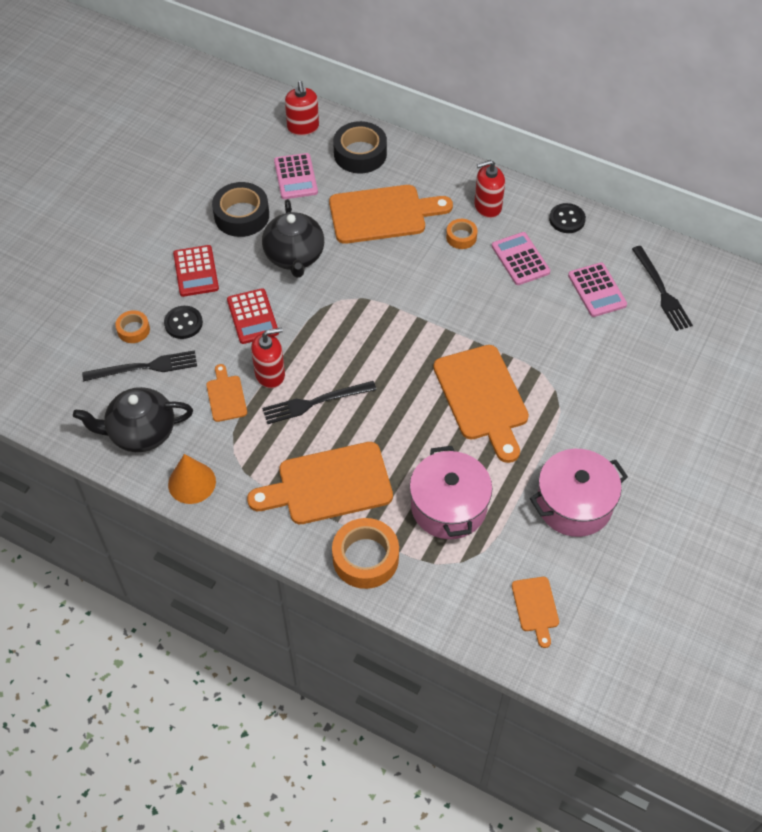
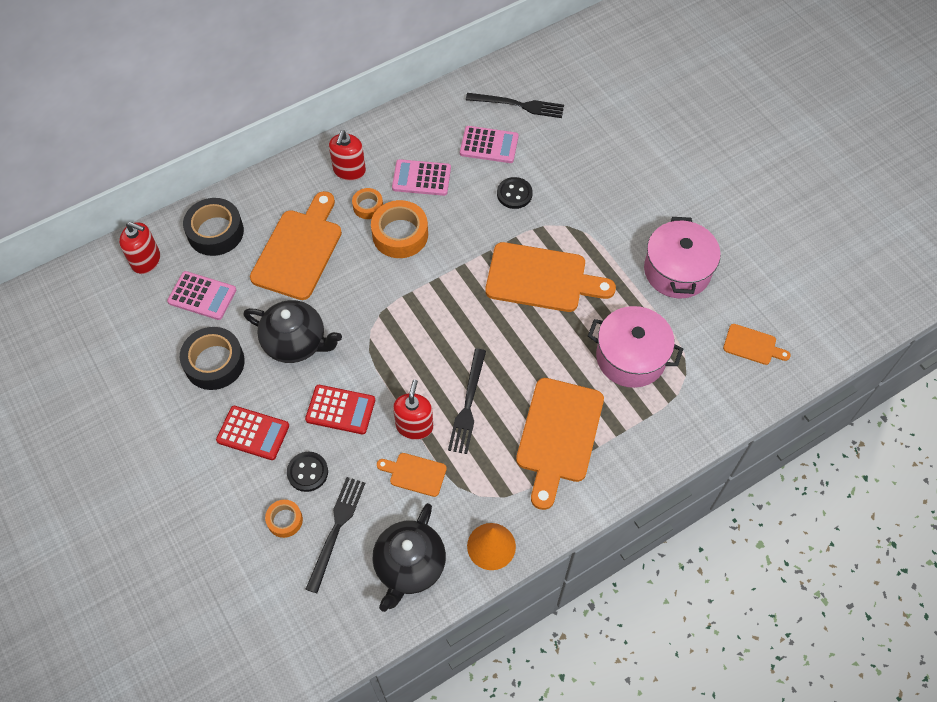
camera: 60 degrees left, 5 degrees up
orange tape [332,518,399,589] -> orange tape moved to [371,200,428,258]
black button [549,203,586,233] -> black button moved to [497,177,533,209]

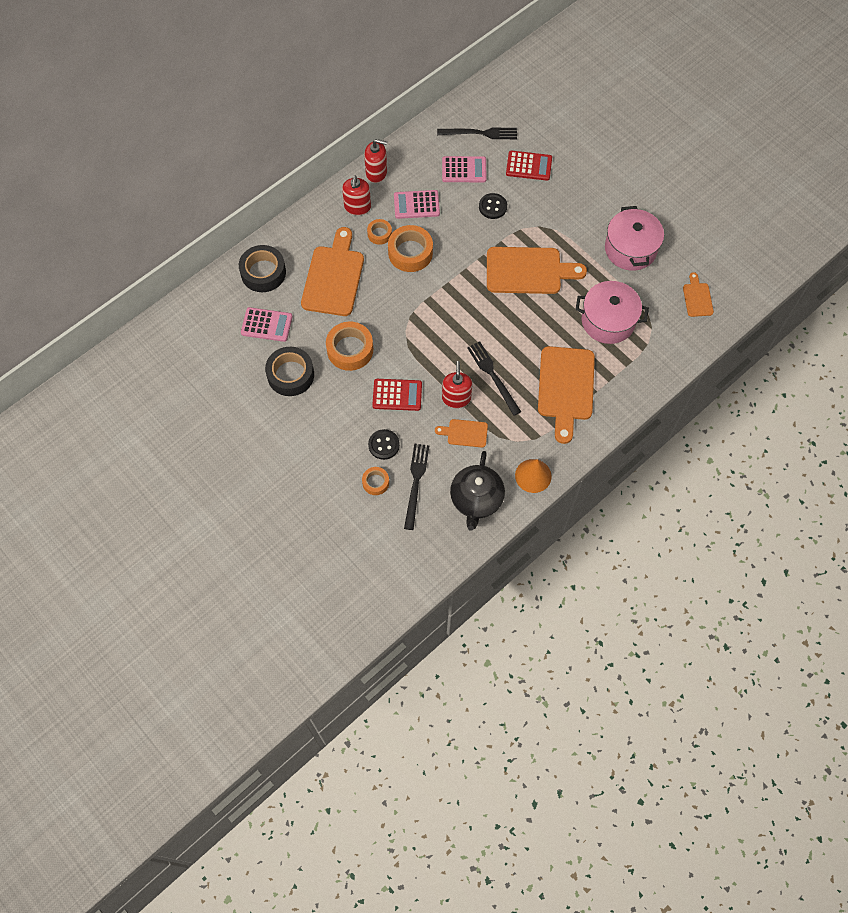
camera: 10 degrees left, 5 degrees up
red soap dispenser [119,222,160,274] -> red soap dispenser moved to [364,139,387,183]
red calculator [216,406,289,460] -> red calculator moved to [506,151,552,181]
black teapot [243,300,342,363] -> orange tape [326,321,373,371]
black fork [448,349,486,454] -> black fork turned 150 degrees clockwise [467,341,521,416]
orange cutting board [723,324,791,365] -> orange cutting board turned 105 degrees counterclockwise [683,272,714,317]

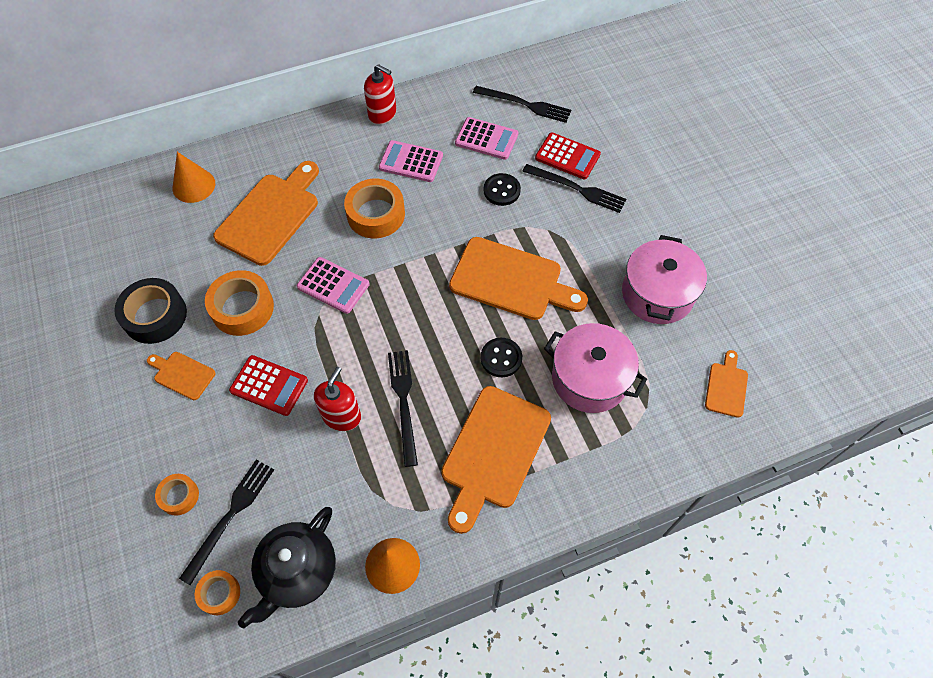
camera: 20 degrees right, 5 degrees down
black tape [239,245,286,292] -> orange cone [173,152,215,203]
pink calculator [241,307,293,342] -> pink calculator moved to [297,257,370,314]
red soap dispenser [342,176,371,215] -> none
orange tape [367,219,392,245] -> orange tape moved to [195,570,240,615]
black button [368,429,400,460] -> black button moved to [481,338,522,377]
orange cutting board [435,419,488,447] -> orange cutting board moved to [147,352,216,400]
none -> black fork [522,164,626,213]

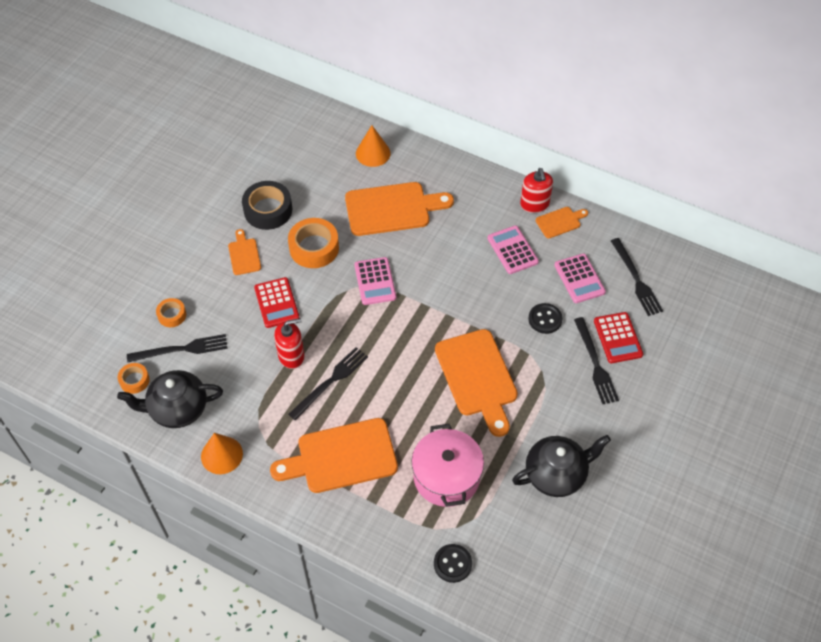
camera: 50 degrees right, 5 degrees down
orange tape [344,179,405,238] -> none
black button [481,338,522,377] -> black button moved to [434,544,472,583]
pink pot [622,235,707,324] -> black teapot [512,435,611,497]
orange cutting board [705,350,748,418] -> orange cutting board moved to [536,207,588,238]

